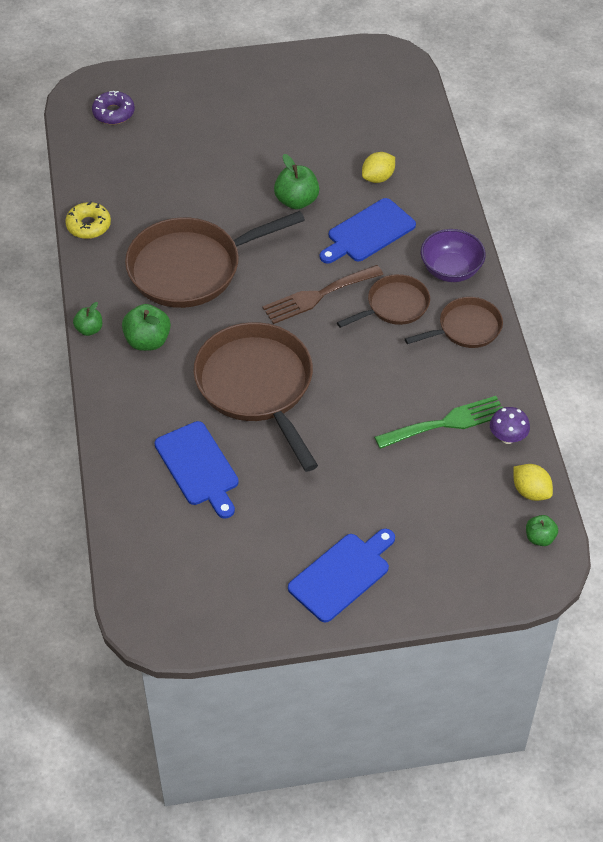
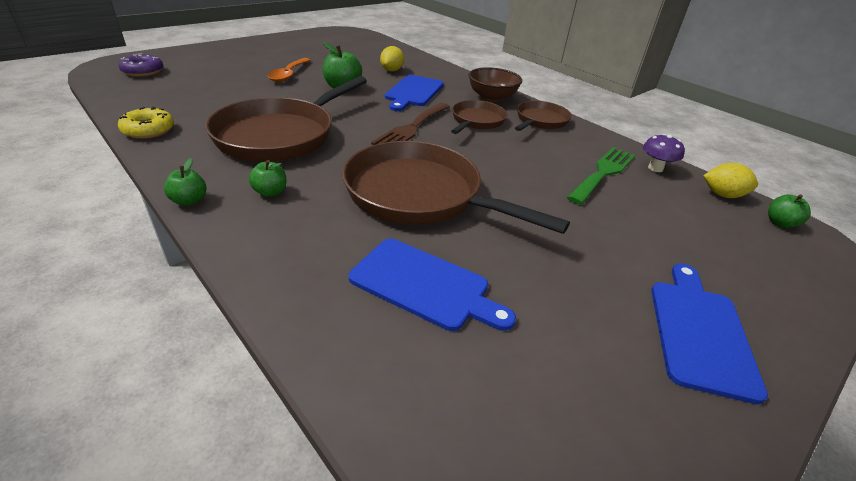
camera: 35 degrees left, 15 degrees down
green apple [122,304,171,351] -> green apple [249,160,287,197], size x0.61
purple bowl [421,229,486,282] -> brown bowl [468,67,522,102]
none -> orange spoon [267,58,311,82]

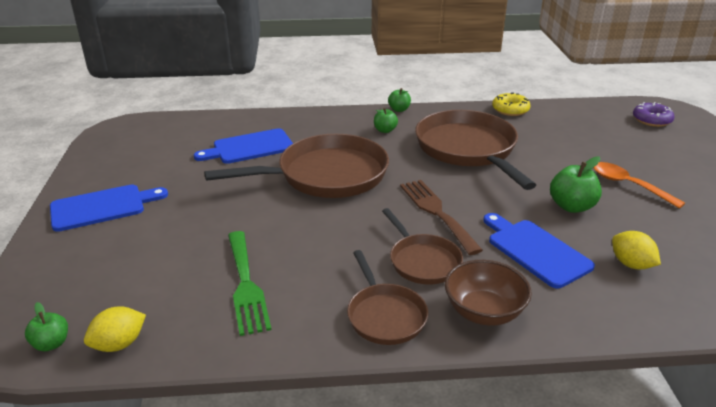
camera: 130 degrees right, 5 degrees down
purple mushroom [643,134,685,172] -> none
blue cutting board [651,264,768,404] -> blue cutting board turned 75 degrees counterclockwise [50,185,168,232]

